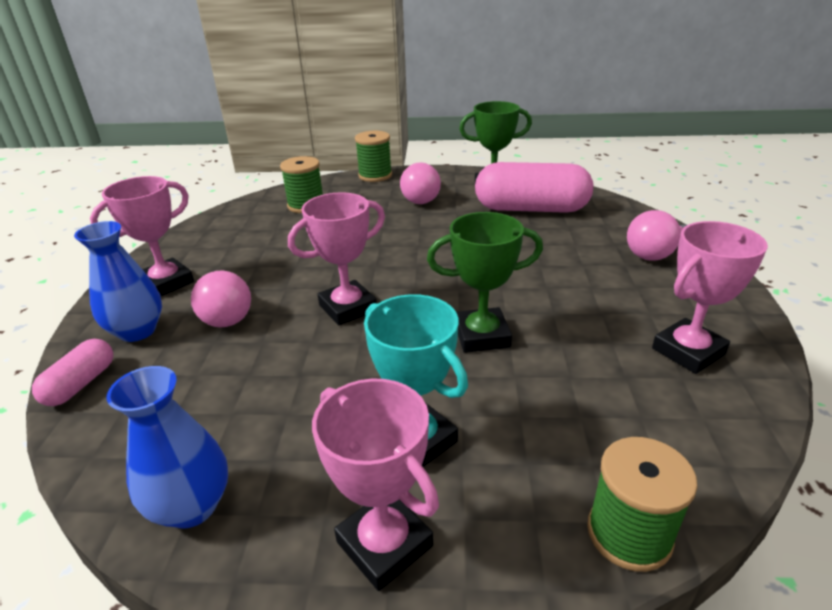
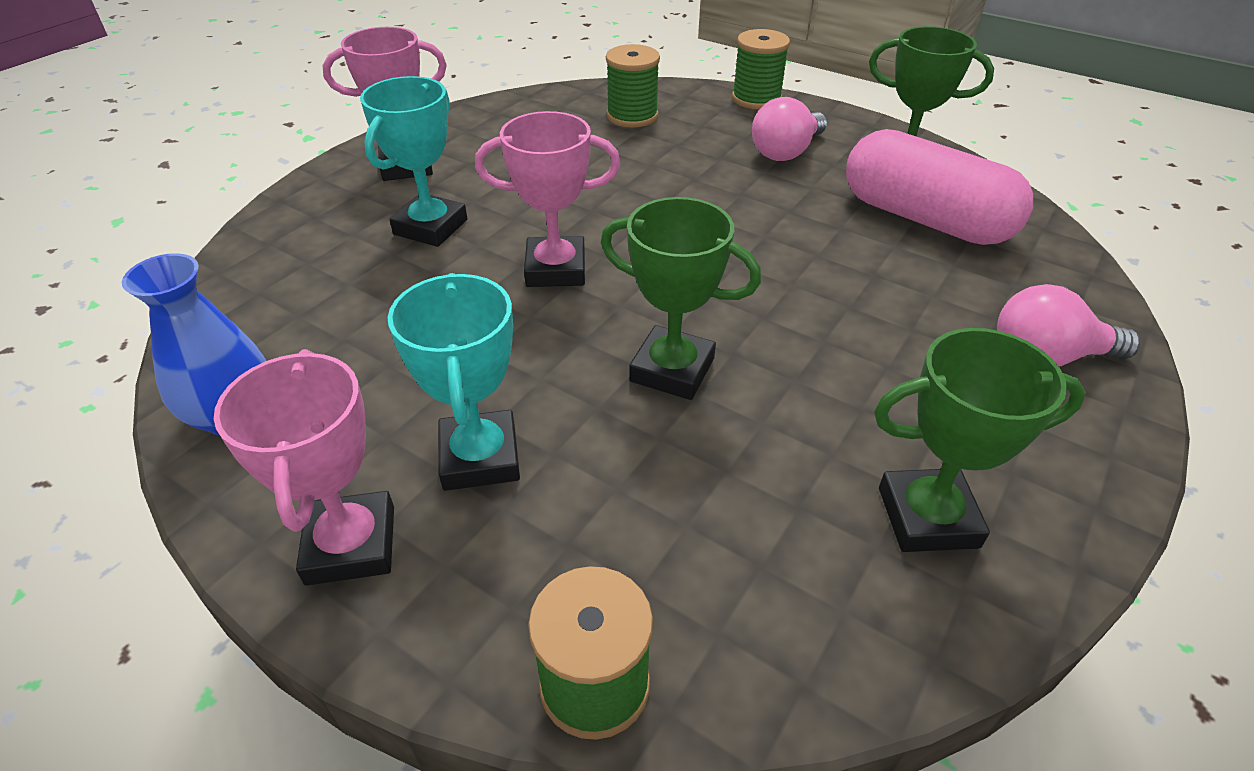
camera: 30 degrees right, 10 degrees up
pink capsule [32,339,113,406] -> none
blue vase [74,221,162,342] -> none
pink light bulb [191,270,251,327] -> turquoise trophy [360,76,468,247]
pink trophy [652,221,768,374] -> green trophy [874,328,1086,552]

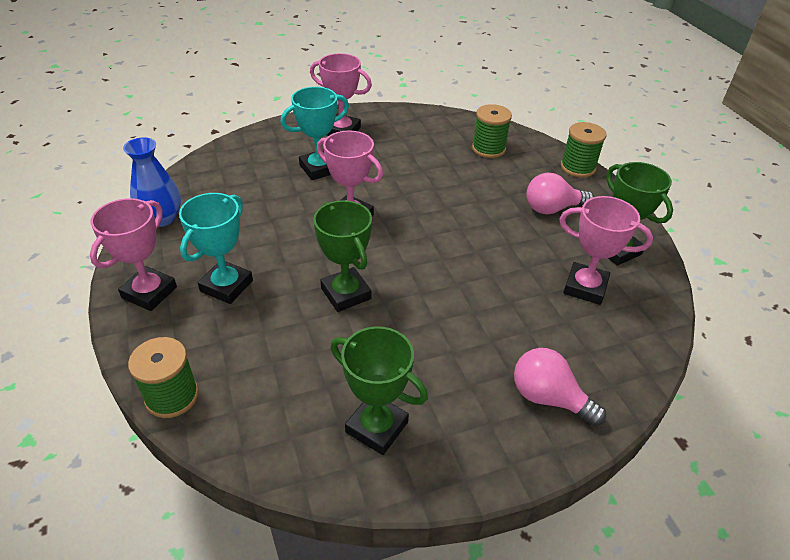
camera: 35 degrees right, 0 degrees up
pink capsule [846,129,1033,245] -> pink trophy [559,196,653,305]

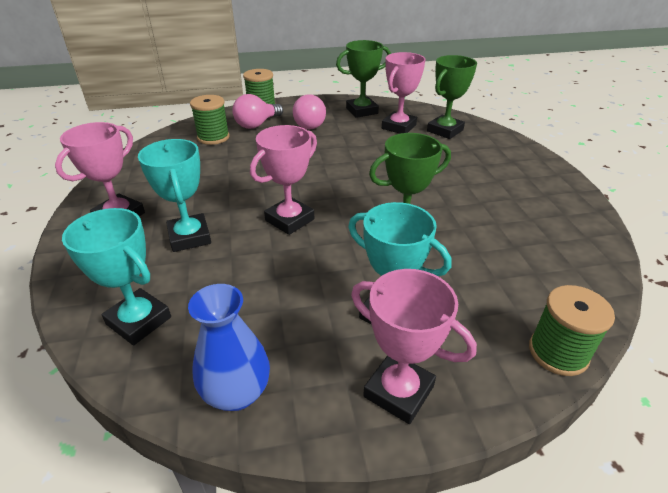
camera: 80 degrees left, 5 degrees down
green trophy [330,326,428,455] -> green trophy moved to [427,55,477,139]
pink light bulb [514,348,606,426] -> pink light bulb moved to [232,94,283,129]
none -> turquoise trophy [62,208,171,345]

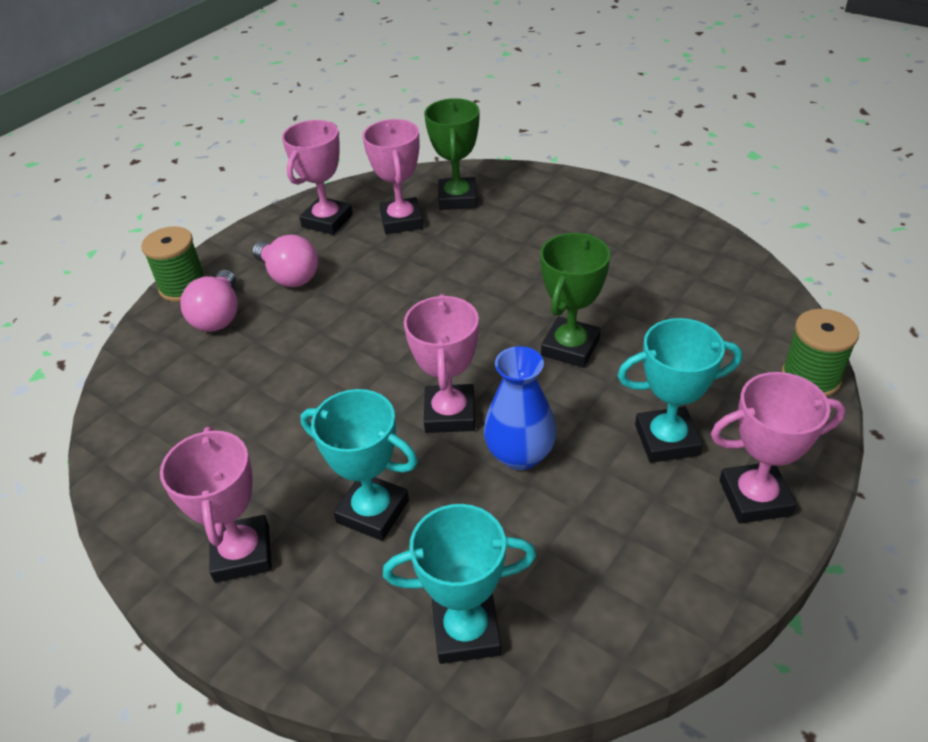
camera: 40 degrees left, 5 degrees up
blue vase [188,284,270,411] -> blue vase moved to [484,346,557,470]
green spool [190,95,230,145] -> none
green trophy [336,40,391,118] -> pink trophy [282,120,353,235]

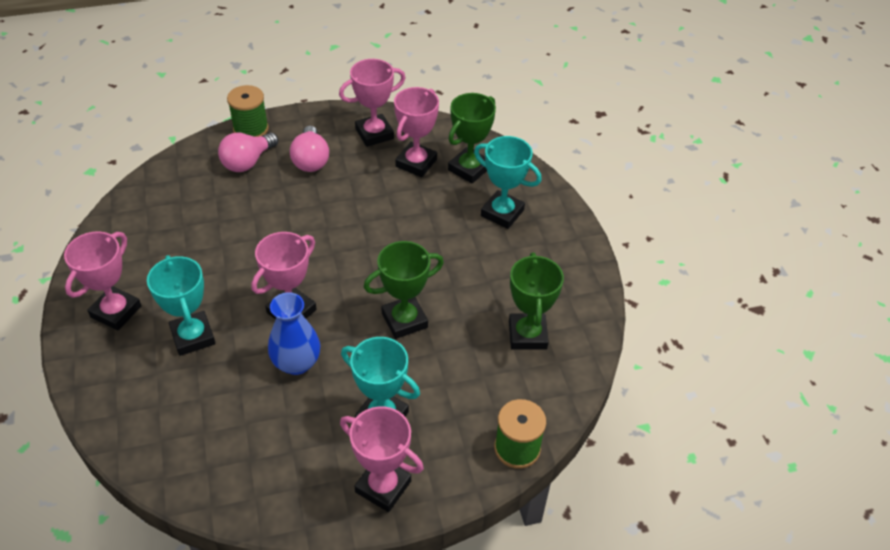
camera: 35 degrees right, 5 degrees up
turquoise trophy [383,504,536,664] -> turquoise trophy moved to [474,136,542,229]
none -> green trophy [509,253,564,350]

